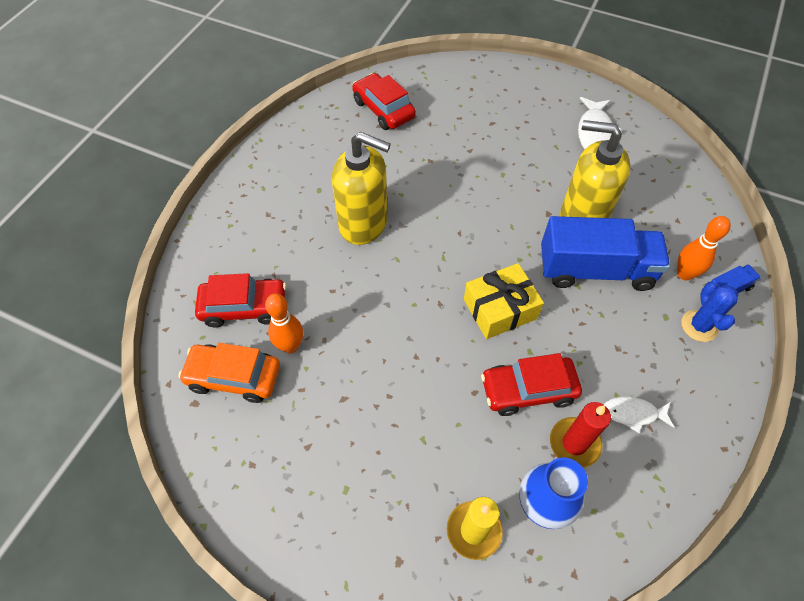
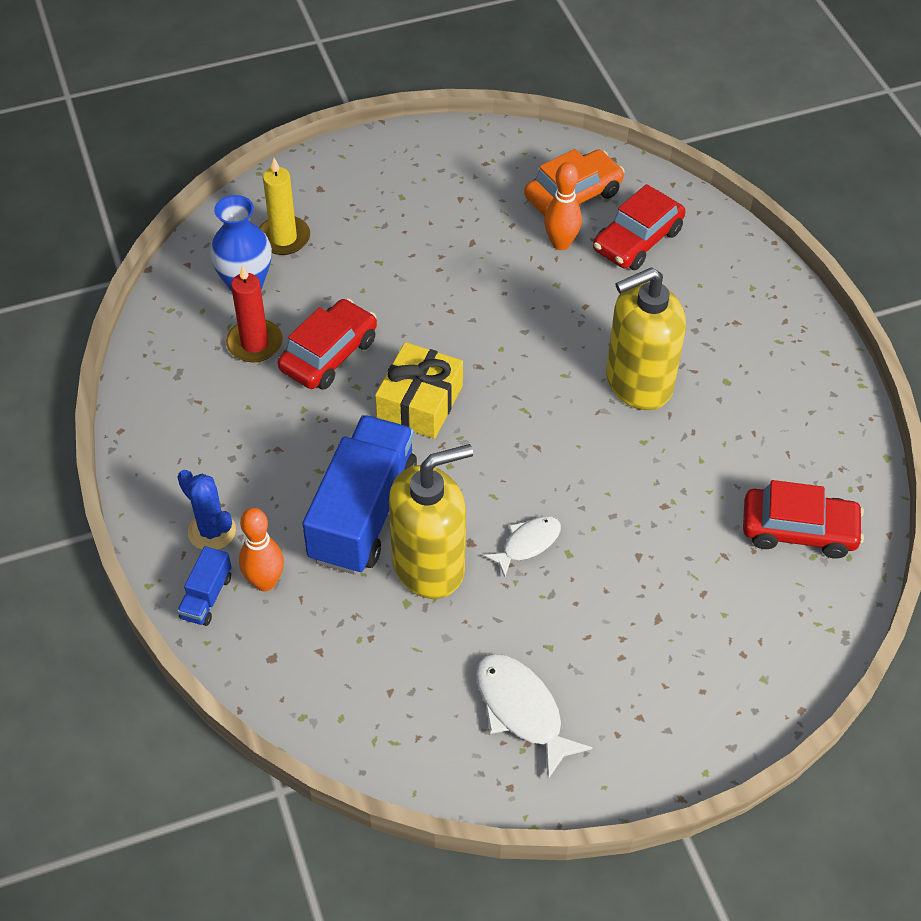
camera: 135 degrees right, 5 degrees down
blue truck [541,216,670,291] -> blue truck turned 150 degrees clockwise [303,415,417,574]
white fish [603,397,674,433] -> white fish moved to [483,516,561,577]

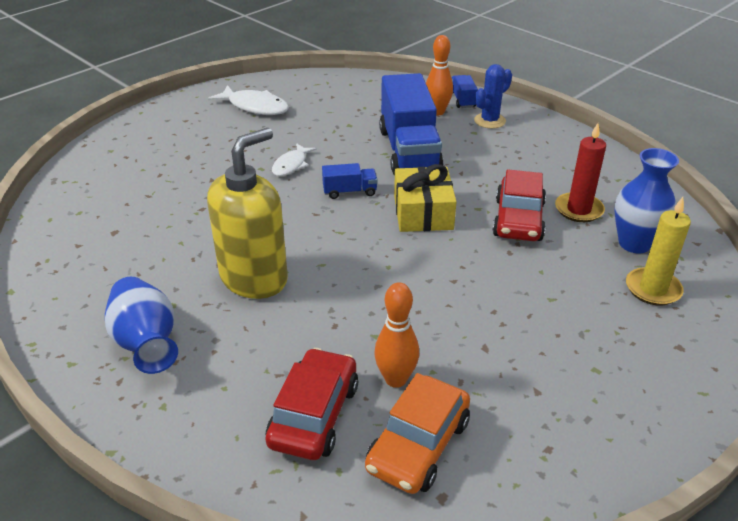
camera: 155 degrees right, 15 degrees down
blue cactus [177,470,236,550] -> blue cactus turned 60 degrees counterclockwise [474,64,512,129]
yellow soap dispenser [389,444,473,599] -> none
red car [743,480,864,559] -> none
none -> blue vase [105,277,178,374]
none -> blue truck [322,163,378,199]

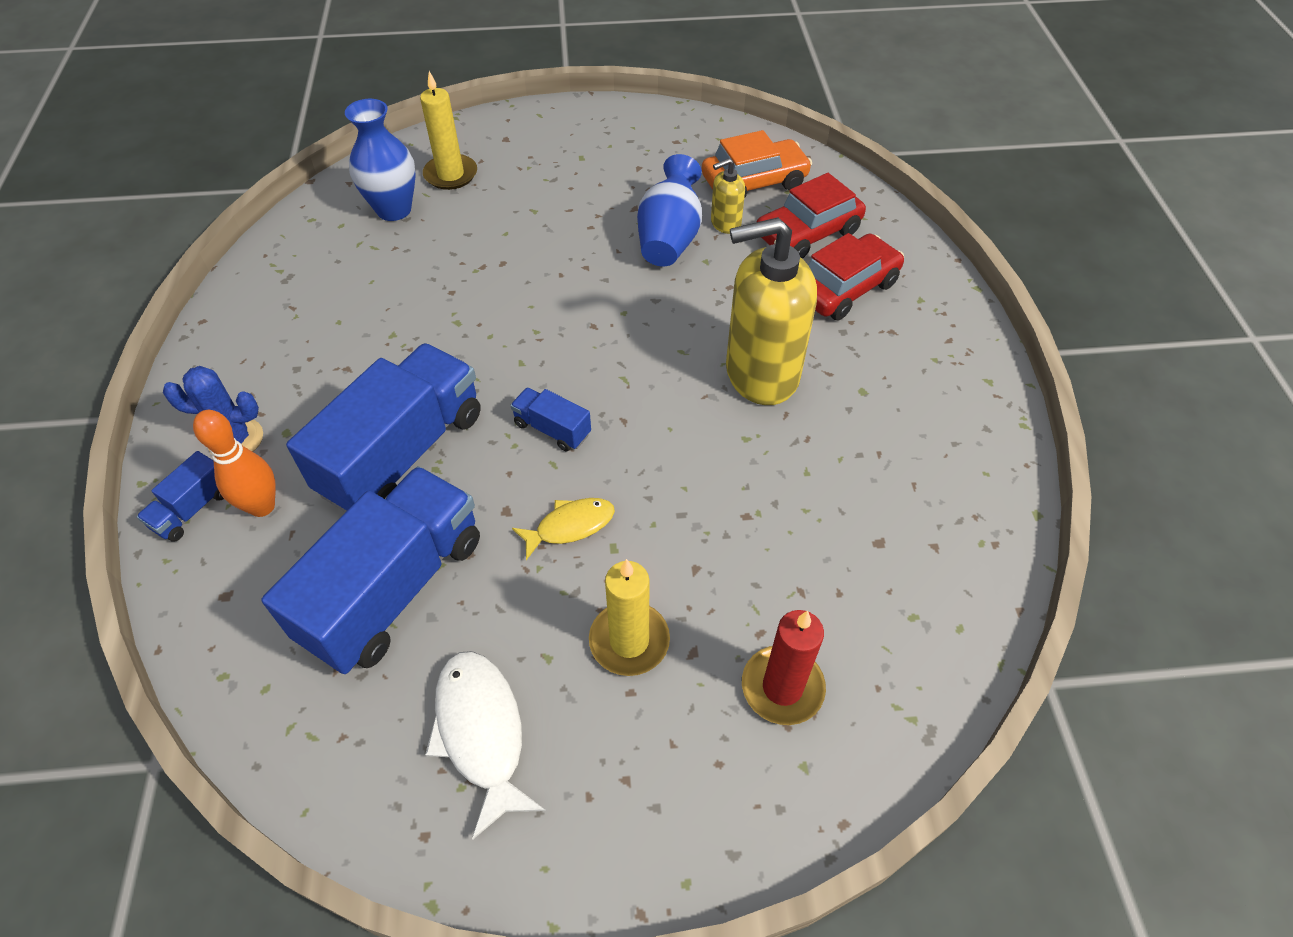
camera: 140 degrees left, 15 degrees up
blue vase [105,277,178,374] -> blue vase moved to [637,154,702,267]
white fish [272,143,317,176] -> yellow fish [512,498,615,560]
orange bowling pin [374,282,419,388] -> yellow soap dispenser [711,158,745,234]
yellow gift [394,164,457,232] -> none
red car [493,169,546,241] -> red car moved to [808,233,904,320]
red candle [555,123,606,222] -> red candle moved to [742,610,826,725]
none -> blue truck [261,466,480,674]
none -> yellow candle [589,559,670,676]

